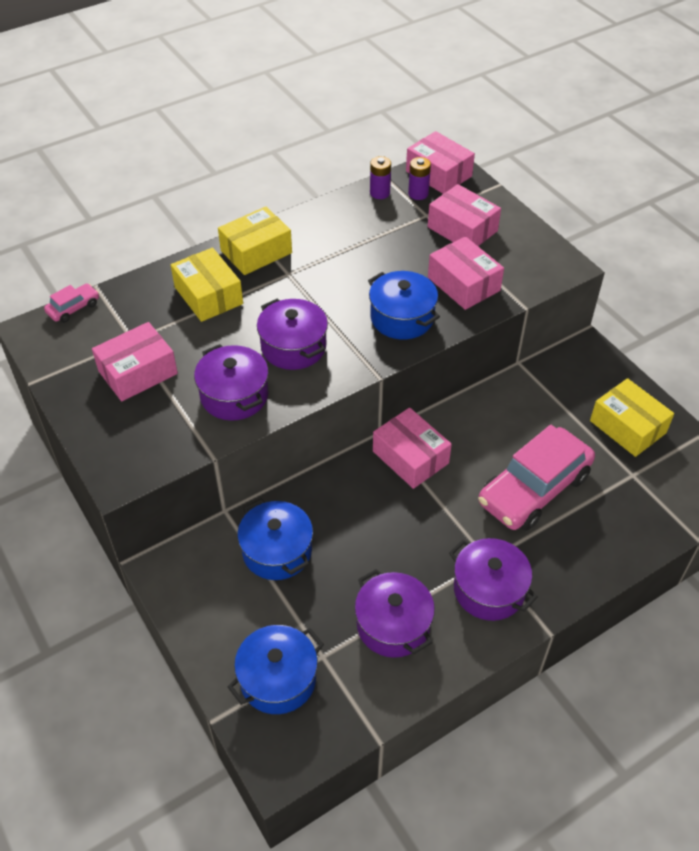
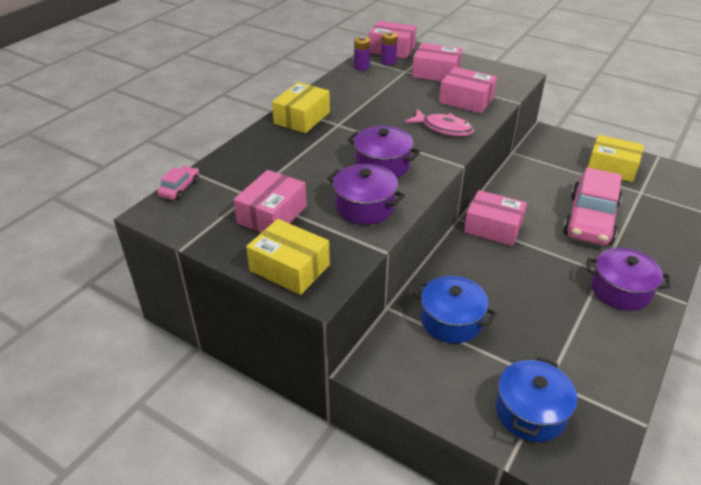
camera: 25 degrees left, 10 degrees down
yellow box [171,248,243,322] -> yellow box moved to [246,219,330,295]
purple pot [355,569,435,658] -> none
blue pot [368,271,440,340] -> pink fish [405,109,474,136]

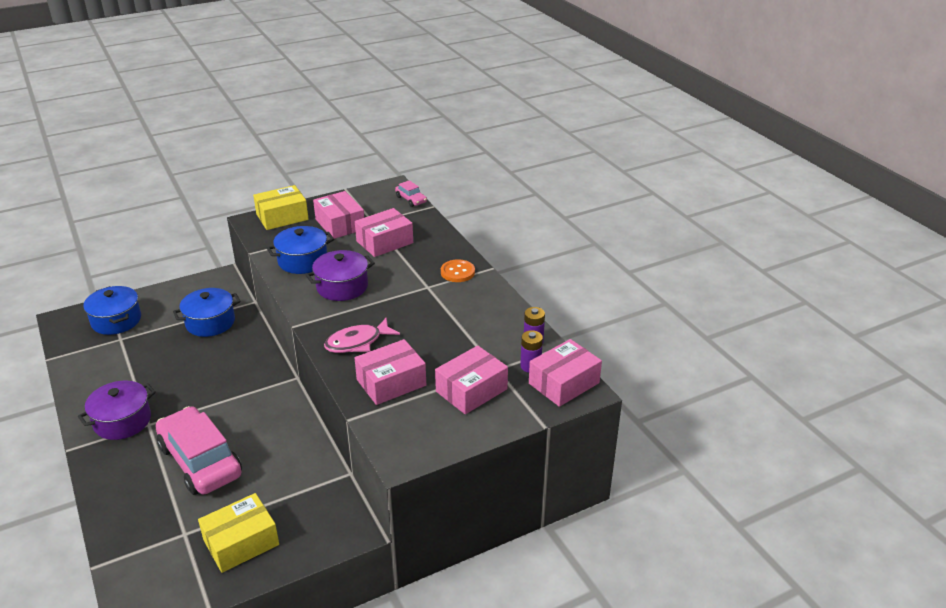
camera: 120 degrees right, 5 degrees down
yellow box [272,82,330,133] -> orange button [441,259,475,282]
purple pot [327,164,405,225] -> blue pot [267,226,334,274]
pink box [464,190,527,246] -> pink box moved to [355,208,413,257]

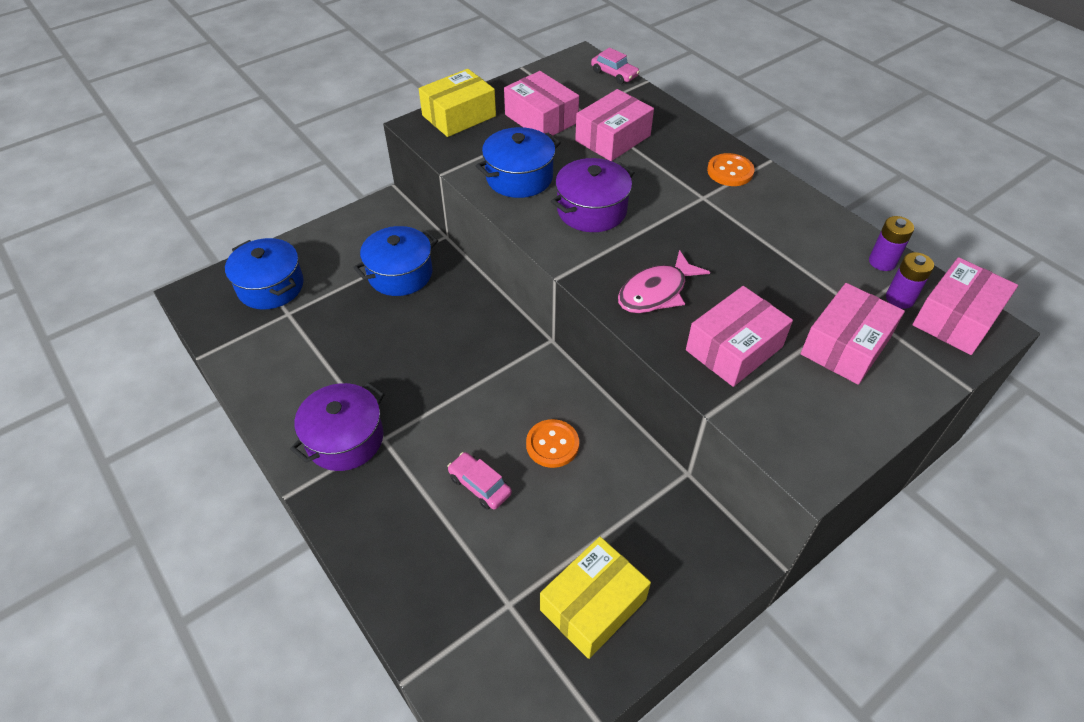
camera: 10 degrees left, 15 degrees up
pink car [156,406,242,495] -> pink car [447,452,512,510], size x0.44
none -> orange button [526,419,579,468]

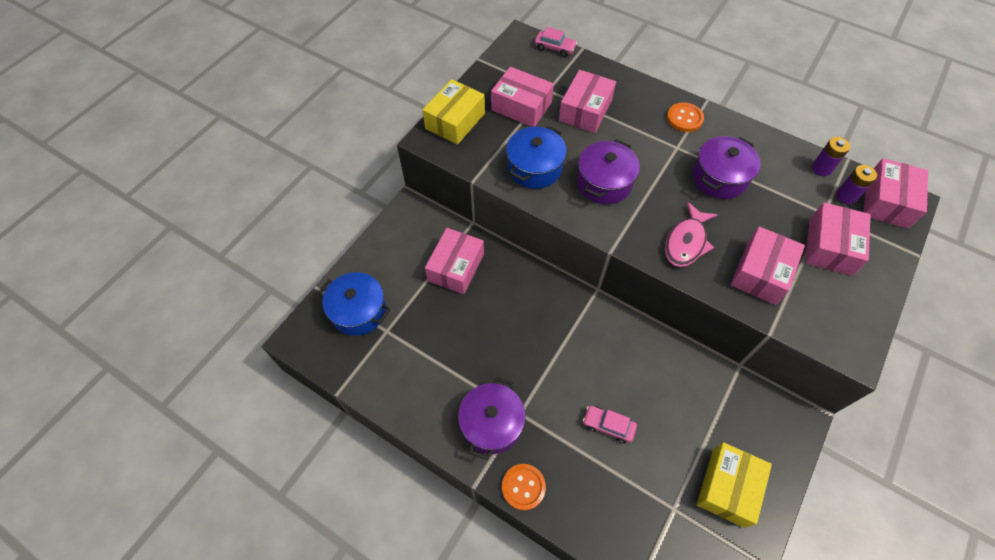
camera: 20 degrees left, 10 degrees up
blue pot [353,226,438,296] -> pink box [425,228,484,294]
orange button [526,419,579,468] -> orange button moved to [502,464,546,511]
none -> purple pot [693,136,761,199]

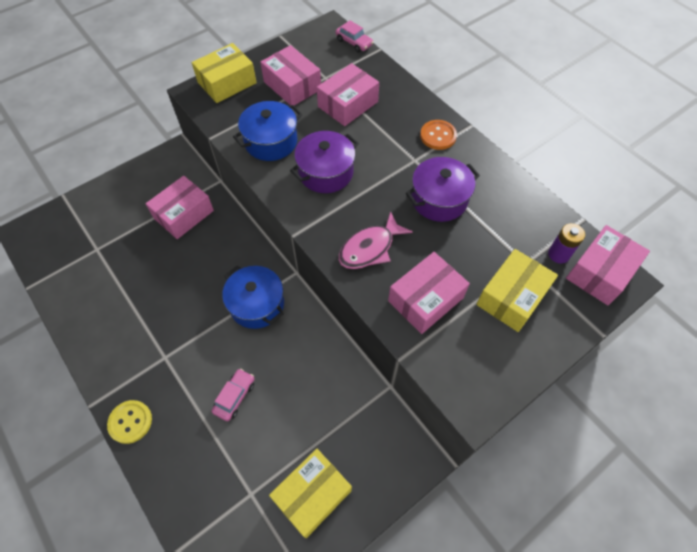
camera: 20 degrees right, 0 degrees up
blue pot [318,272,390,336] -> blue pot moved to [222,266,284,329]
purple pot [458,377,525,460] -> none
orange button [502,464,546,511] -> yellow button [107,400,152,444]
pink car [583,406,637,443] -> pink car turned 75 degrees clockwise [212,369,255,421]
pink box [805,202,870,276] -> yellow box [476,249,558,332]
purple battery [812,137,850,176] -> none

